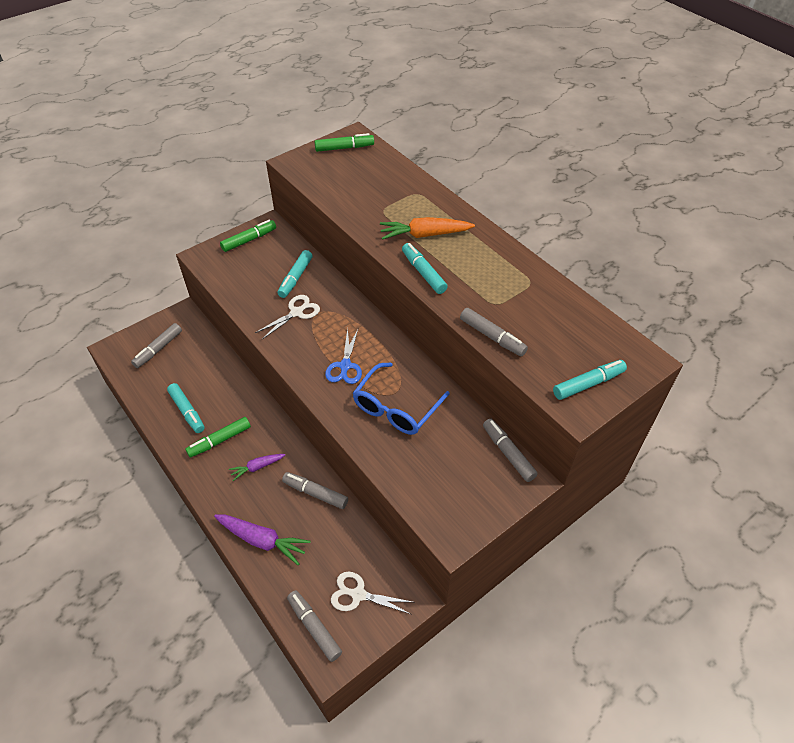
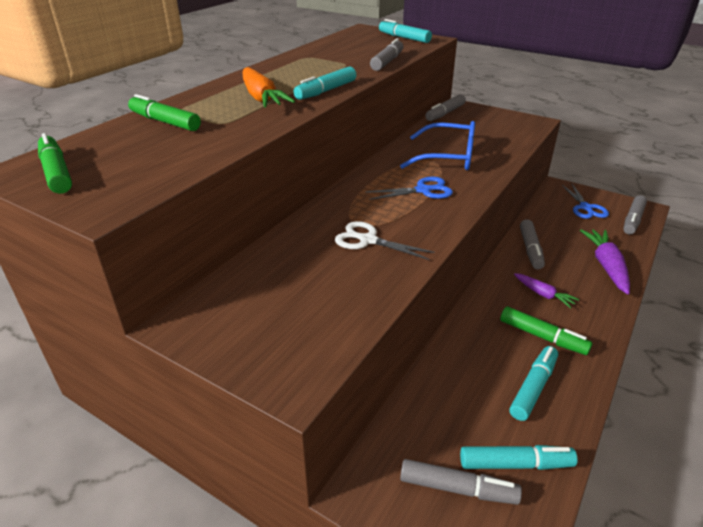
camera: 110 degrees left, 15 degrees down
green marker [220,220,276,252] -> green marker moved to [128,94,201,131]
turquoise marker [278,250,313,298] -> turquoise marker moved to [460,445,577,470]
white scissors [331,572,412,614] -> blue scissors [562,184,609,219]

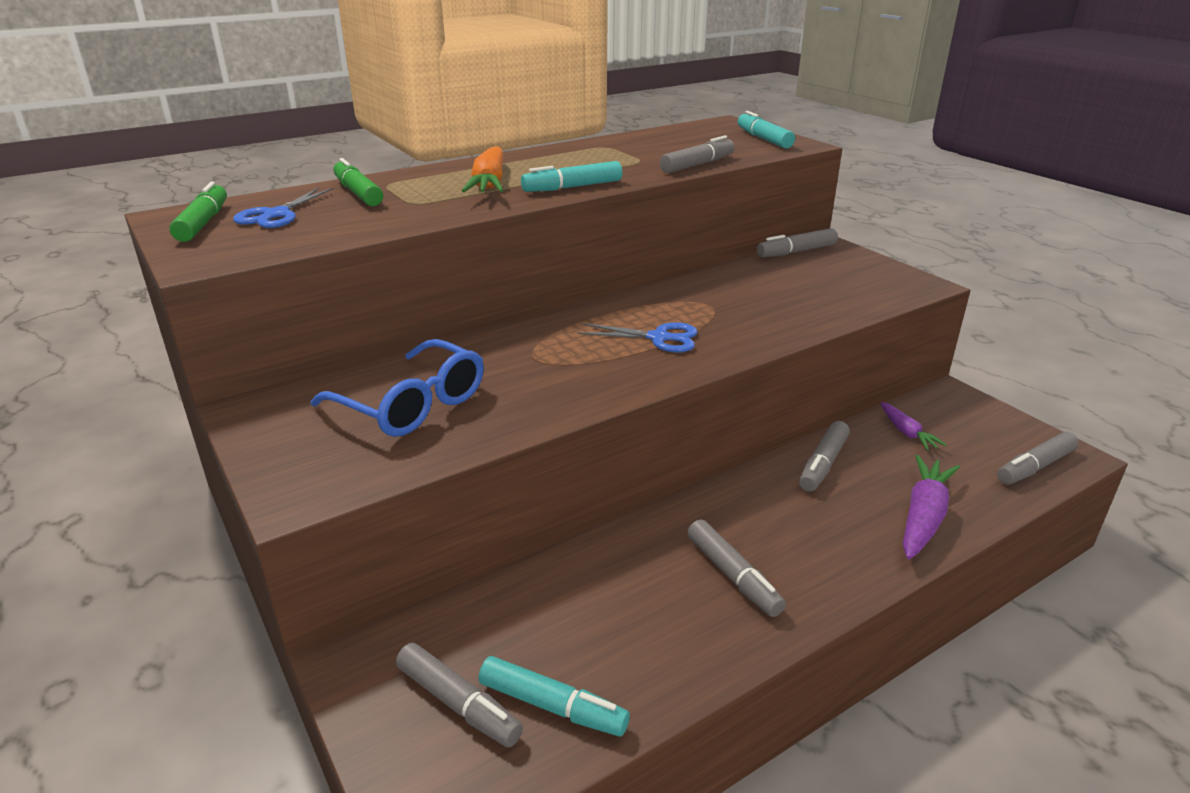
camera: 25 degrees right, 5 degrees down
white scissors [335,221,435,260] -> none
blue glasses [400,121,475,170] -> blue glasses moved to [311,339,484,437]
green marker [500,307,592,355] -> grey marker [687,519,786,617]
turquoise marker [510,346,558,421] -> none
purple carrot [514,273,579,309] -> purple carrot moved to [881,402,947,451]
blue scissors [562,184,609,219] -> blue scissors moved to [233,187,334,228]

